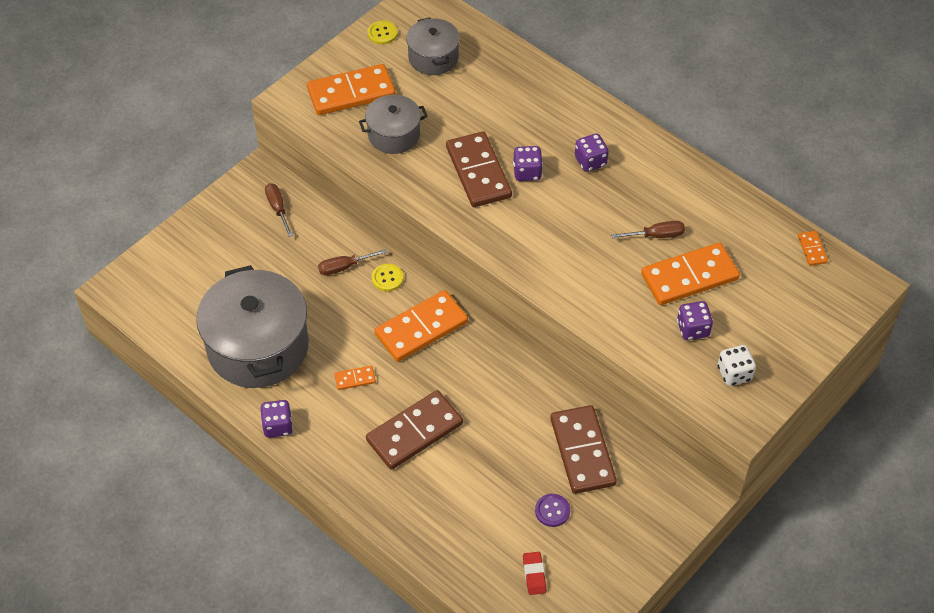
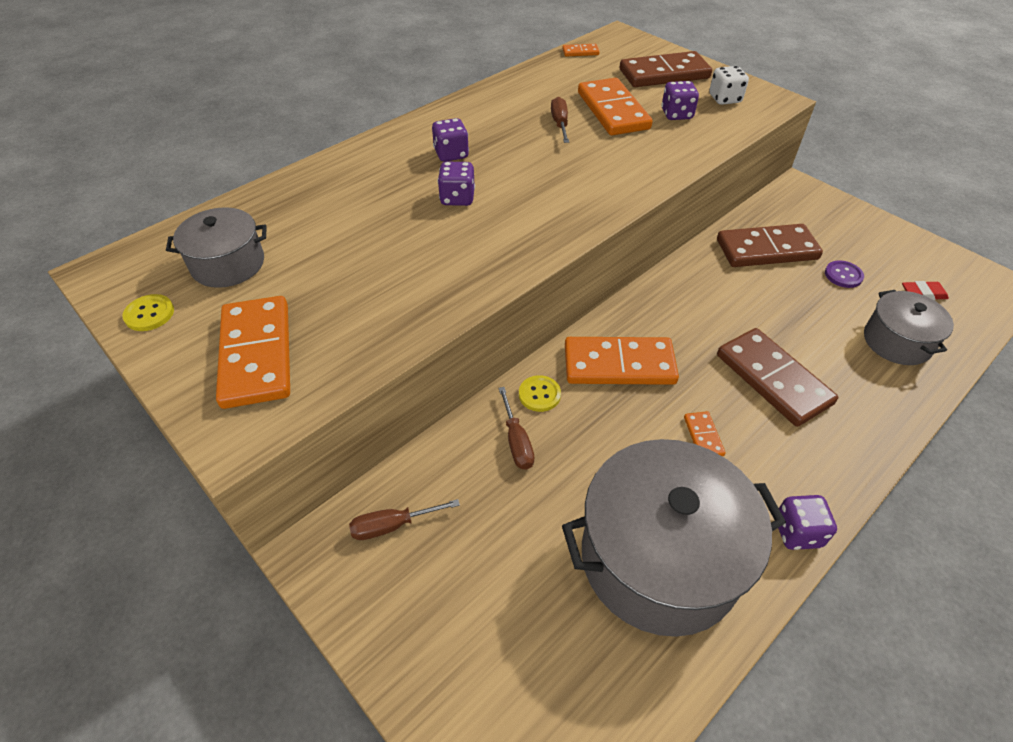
camera: 85 degrees left, 5 degrees down
grey pot [359,95,427,154] -> grey pot moved to [864,290,954,365]
orange domino [375,290,468,362] -> orange domino turned 60 degrees counterclockwise [565,337,679,385]
brown domino [446,131,512,207] -> brown domino moved to [620,51,712,87]

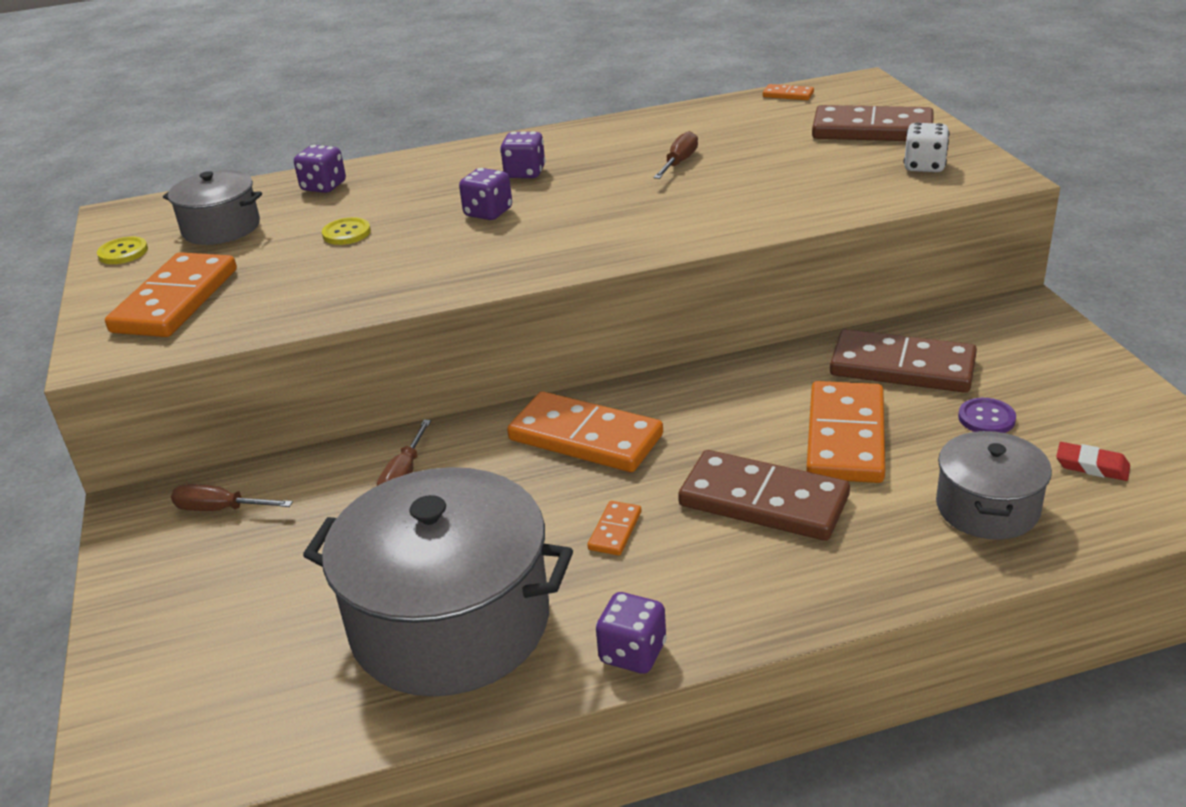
camera: 30 degrees right, 15 degrees down
yellow button [519,375,561,412] -> yellow button moved to [322,217,371,245]
orange domino [578,78,653,135] -> orange domino moved to [806,381,885,483]
purple dice [661,81,699,120] -> purple dice moved to [294,145,346,193]
brown domino [717,328,838,427] -> brown domino turned 60 degrees counterclockwise [678,450,850,541]

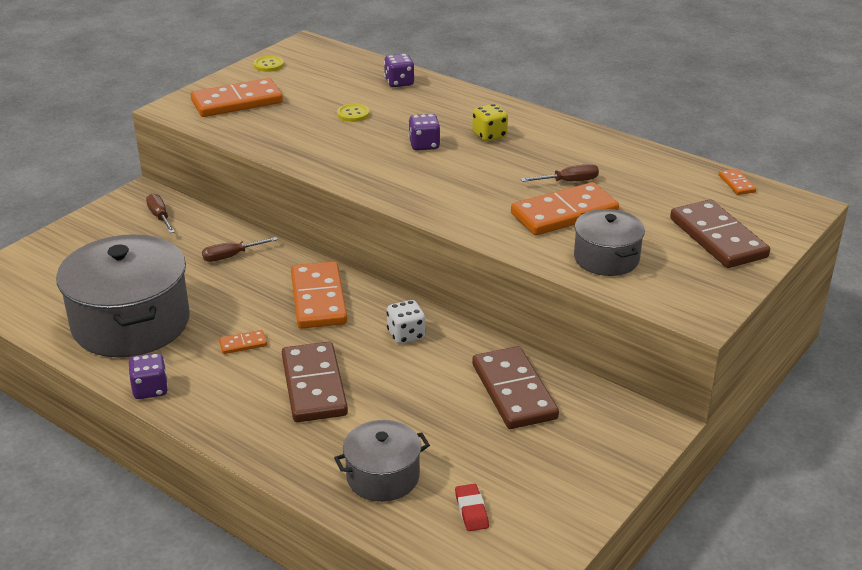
camera: 50 degrees right, 0 degrees up
grey pot [163,170,262,245] -> grey pot moved to [574,209,645,276]
purple dice [500,131,546,178] -> yellow dice [472,104,508,141]
orange domino [806,381,885,483] -> orange domino moved to [511,182,619,235]
white dice [904,122,949,172] -> white dice moved to [387,300,425,344]
purple button [958,398,1016,433] -> none

